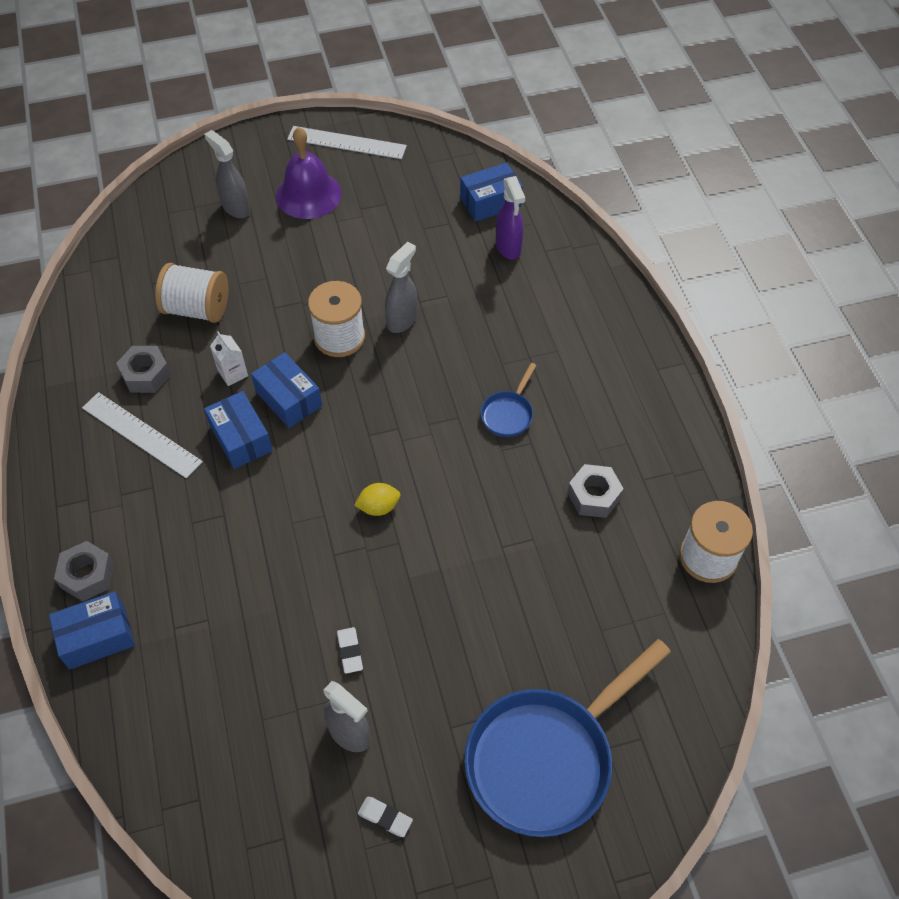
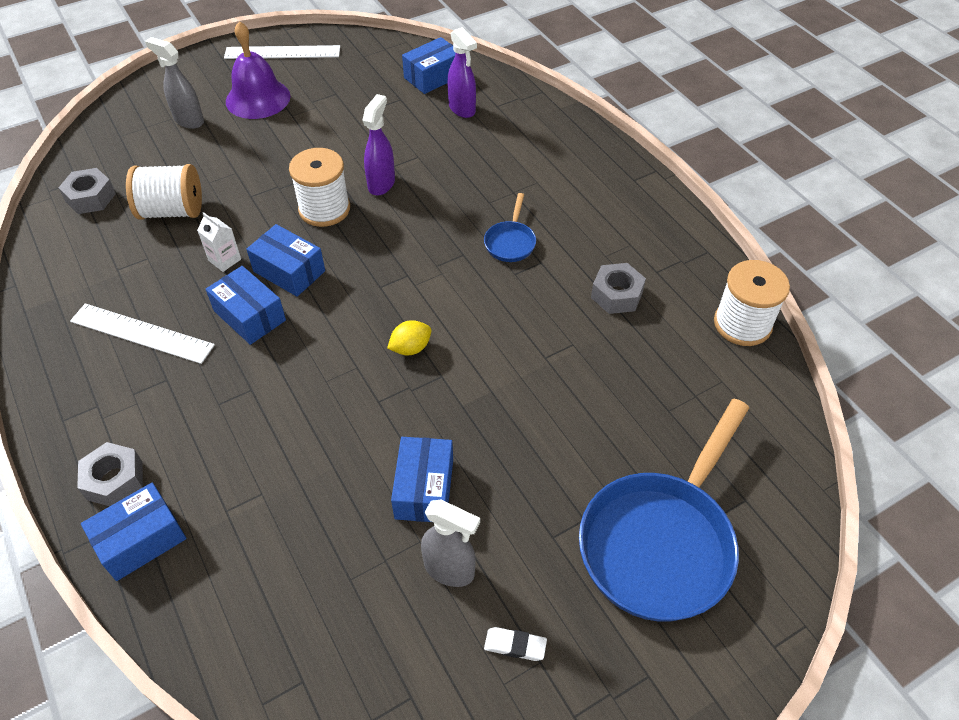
camera: 15 degrees left, 5 degrees down
grey nut [116,346,171,393] -> grey nut moved to [59,168,116,214]
white eraser [337,627,363,674] -> blue box [391,437,453,522]
grey spray bottle [385,242,417,333] -> purple spray bottle [362,94,395,196]

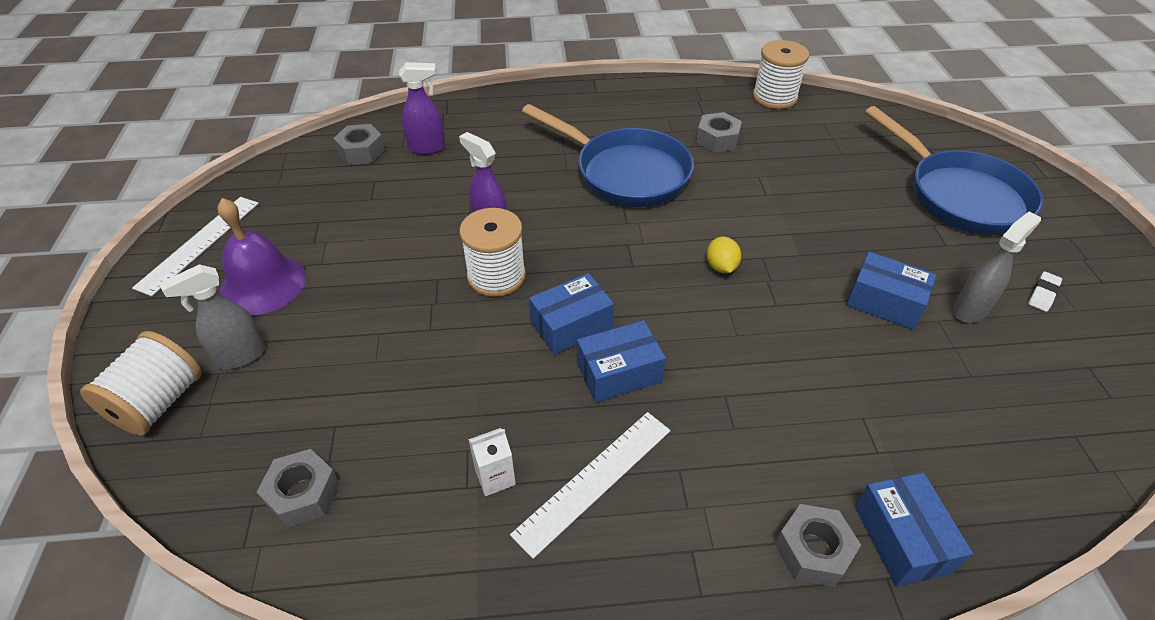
camera: 65 degrees left, 5 degrees down
white spool [126,164,202,220] -> white spool moved to [80,331,202,436]
white carton [197,212,241,272] -> white carton moved to [468,428,516,496]
blue box [402,37,455,94] -> grey nut [334,124,385,165]
blue pan [484,193,536,262] -> blue pan [522,104,694,207], size x2.29

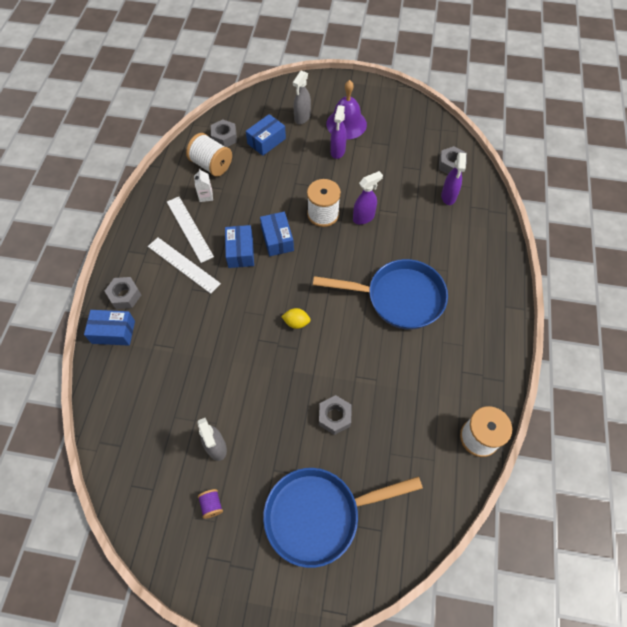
camera: 105 degrees right, 15 degrees up
white spool [80,331,202,436] -> white spool moved to [186,133,232,177]
white ruler [132,197,259,296] -> white ruler moved to [148,237,221,294]
grey spray bottle [160,264,266,369] -> grey spray bottle turned 135 degrees counterclockwise [293,71,311,124]
blue pan [522,104,694,207] -> blue pan turned 135 degrees counterclockwise [313,259,448,330]
grey nut [696,112,742,153] -> grey nut moved to [319,395,351,435]
blue box [846,252,936,330] -> blue box moved to [246,114,286,156]
white eraser [1028,271,1062,312] -> purple spool [198,489,223,519]
none -> purple spray bottle [330,105,347,159]

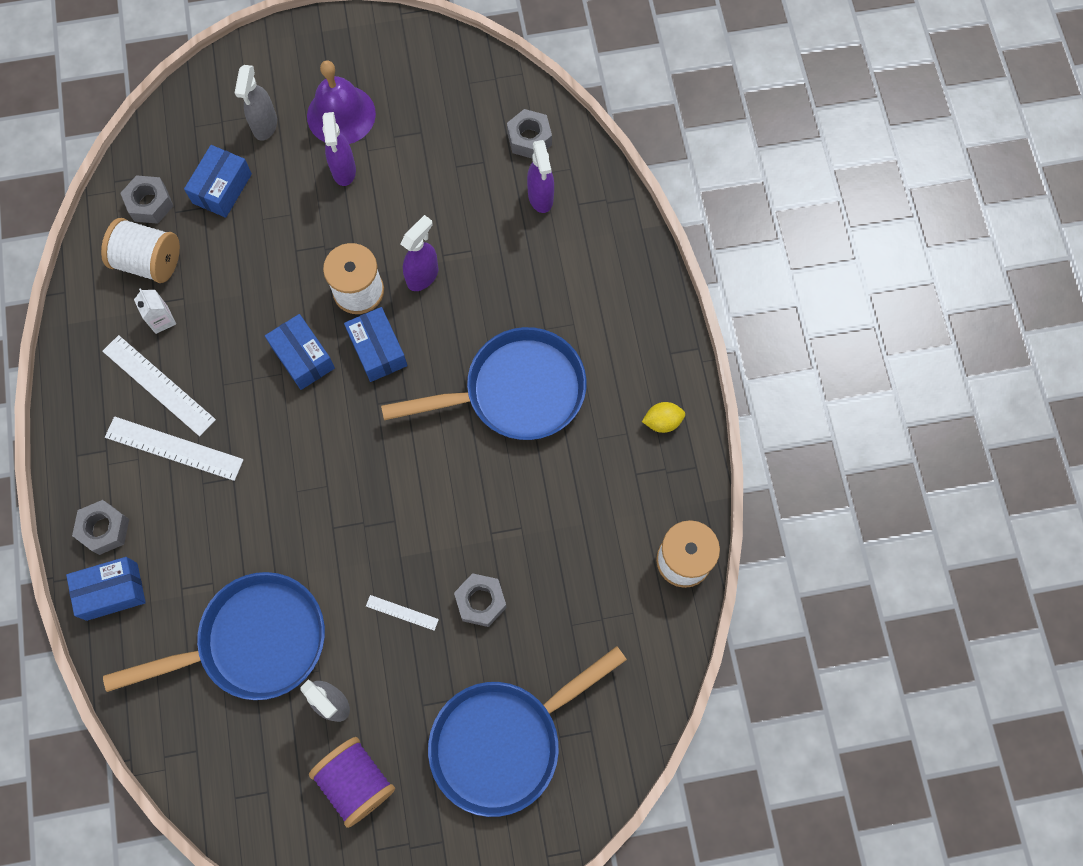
camera: 20 degrees left, 10 degrees up
purple spool [198,489,223,519] -> purple spool [309,737,395,828], size x2.05
blue box [225,225,254,268] -> blue box moved to [344,307,407,382]
yellow lemon [281,308,311,329] -> yellow lemon moved to [642,402,685,433]
none -> blue pan [103,572,325,700]
none -> white ruler [366,595,439,631]

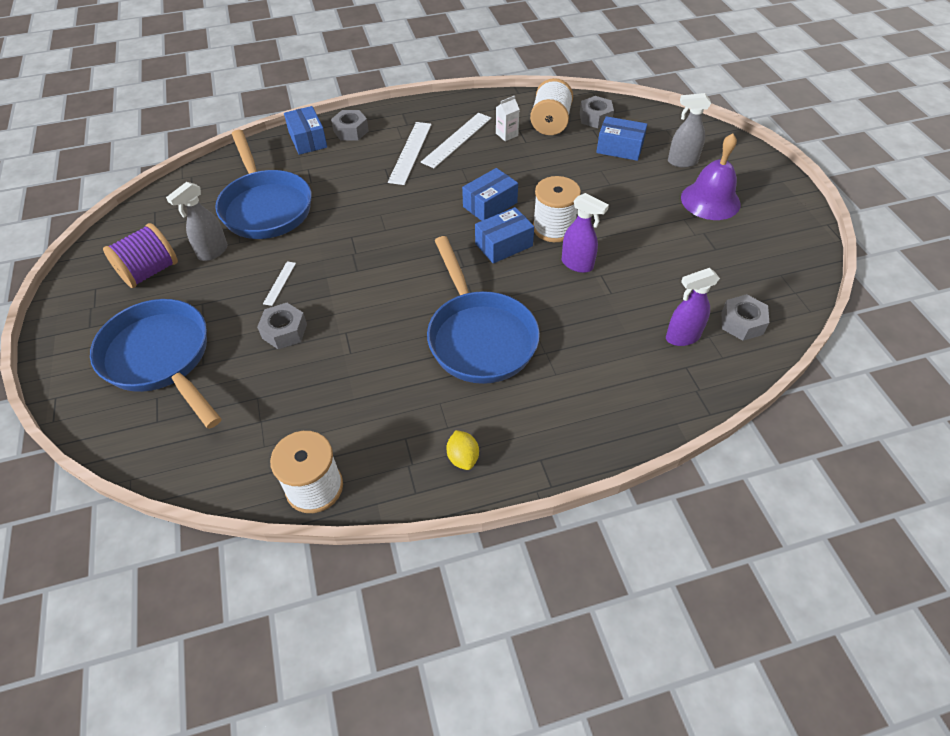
camera: 85 degrees right, 20 degrees down
purple spray bottle [322,112,356,186] -> none

